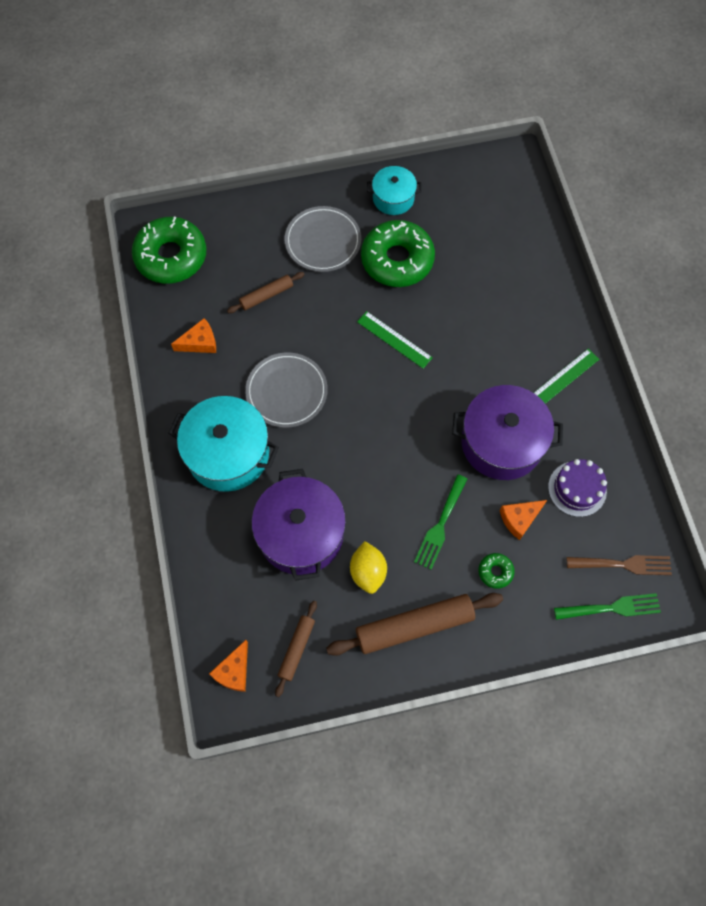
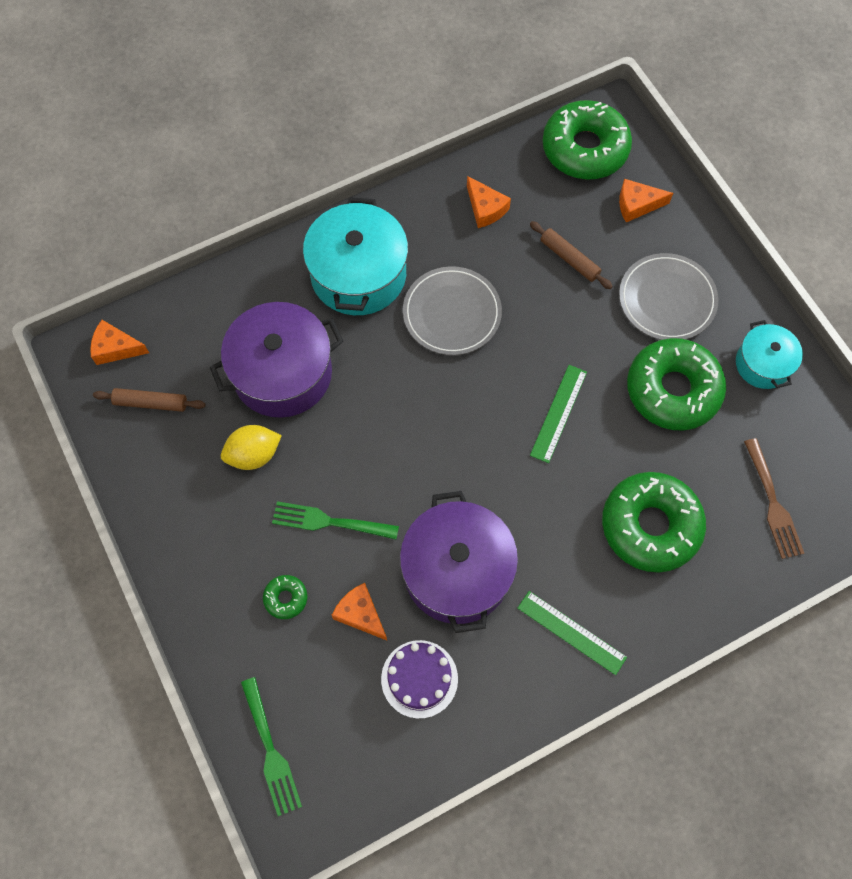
camera: 75 degrees right, 0 degrees up
brown rolling pin [326,593,503,656] -> none
brown fork [567,555,672,575] -> brown fork moved to [744,438,804,559]
none -> green donut [602,472,706,573]
none -> orange cheese [619,179,673,222]

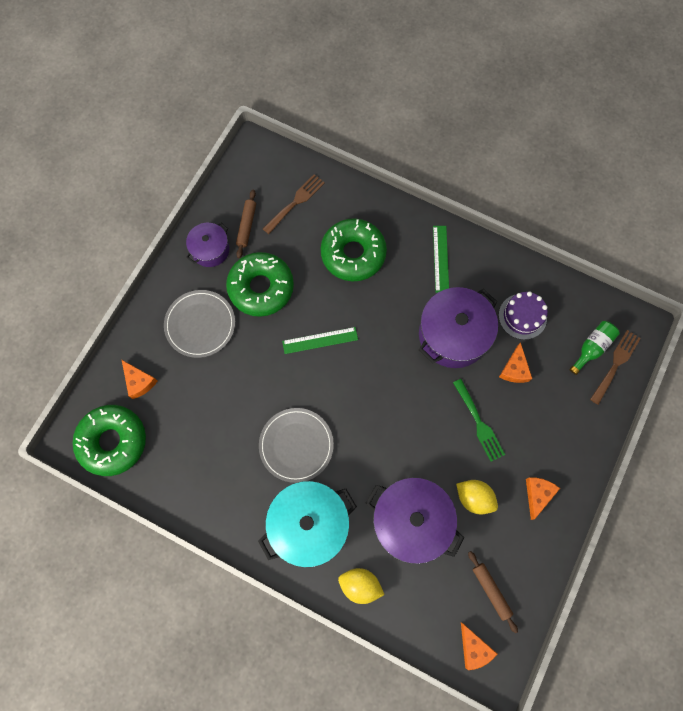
camera: 125 degrees left, 5 degrees up
green fork [241,677,302,816] -> brown fork [590,330,641,405]
green donut [263,575,307,619] -> none
orange cheese [467,176,511,228] -> orange cheese moved to [526,477,560,520]
brown rolling pin [530,221,613,289] -> brown rolling pin moved to [236,190,256,258]
turquoise pot [736,320,803,389] -> purple pot [186,223,229,267]
none -> yellow lemon [338,568,385,604]
none -> green bottle [569,321,620,375]

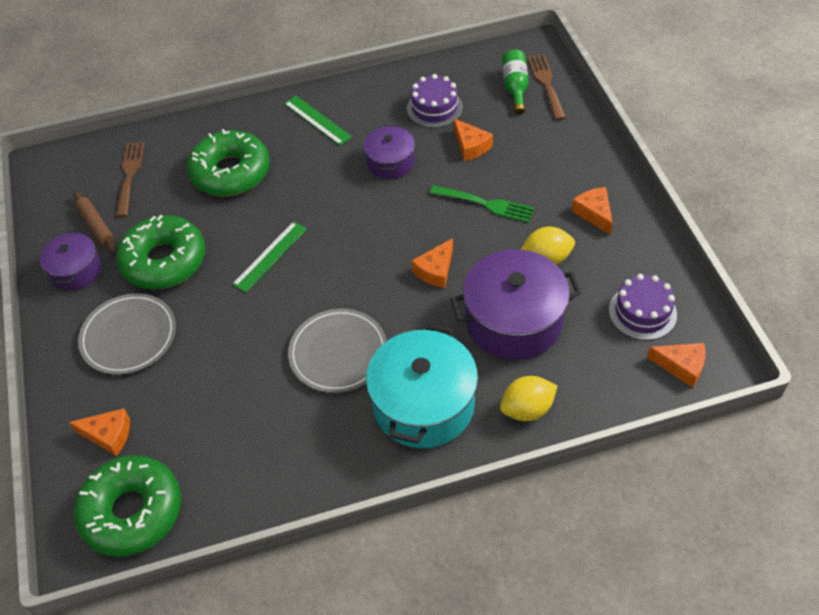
camera: 40 degrees left, 20 degrees down
purple pot [419,287,498,368] -> purple pot [364,125,415,179], size x0.57
brown rolling pin [468,551,518,633] -> purple cake [609,274,677,340]
none -> orange cheese [411,238,453,288]

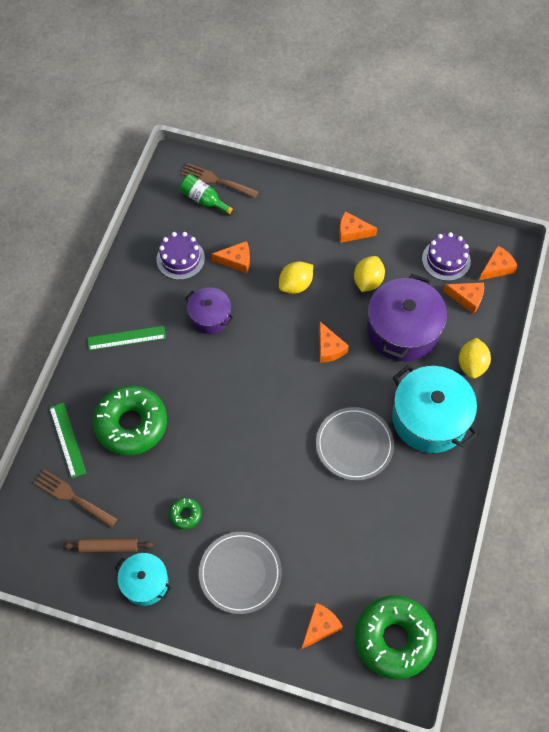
camera: 60 degrees left, 10 degrees up
purple pot [40,231,101,290] -> turquoise pot [114,553,172,606]
green donut [116,215,205,289] -> green donut [169,498,202,530], size x0.43
green ruler [232,221,307,293] -> green ruler moved to [49,403,86,478]
green fork [430,185,535,223] -> yellow lemon [279,261,313,294]
none -> orange cheese [443,282,484,314]

